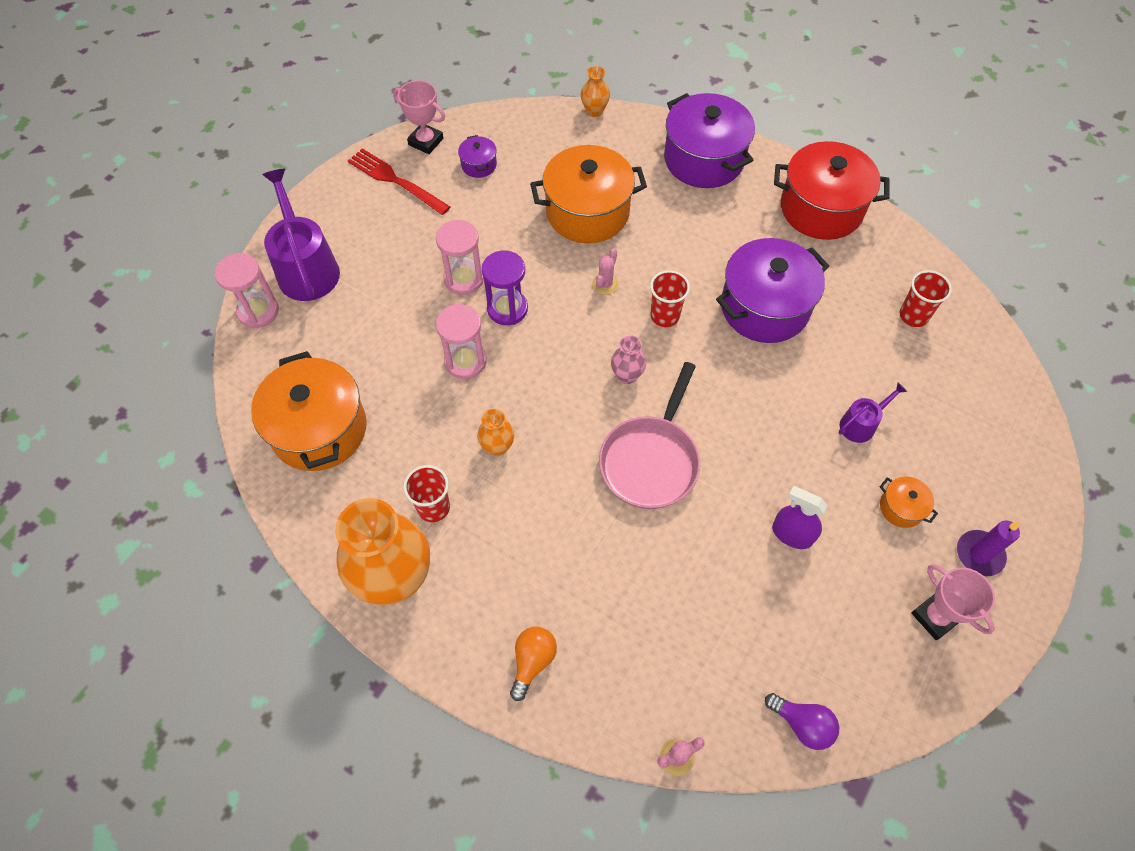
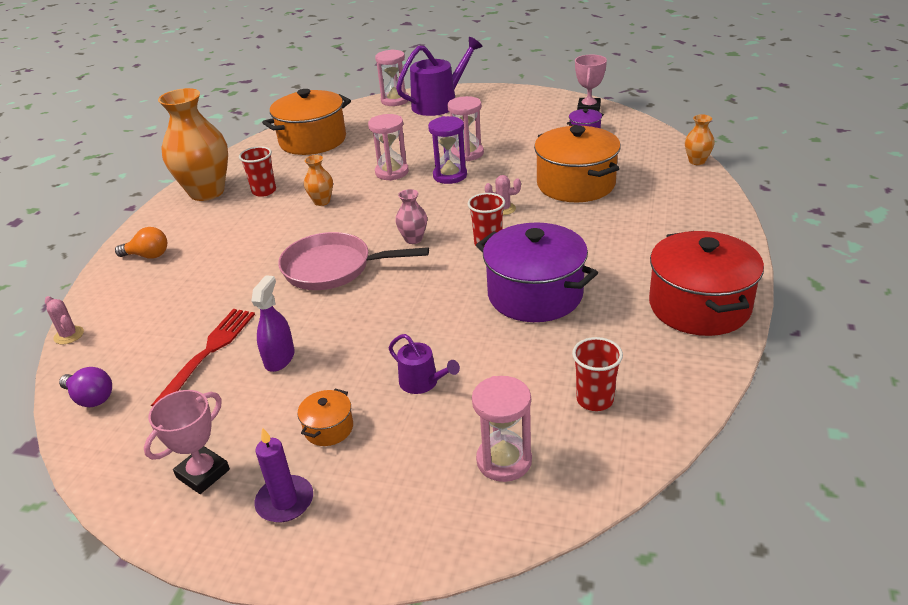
camera: 75 degrees right, 25 degrees down
red fork [348,148,450,215] -> red fork moved to [151,309,255,407]
purple pot [664,93,755,188] -> none
purple light bulb [765,693,839,750] -> purple light bulb turned 75 degrees counterclockwise [59,367,112,407]
none -> pink hourglass [472,376,532,482]

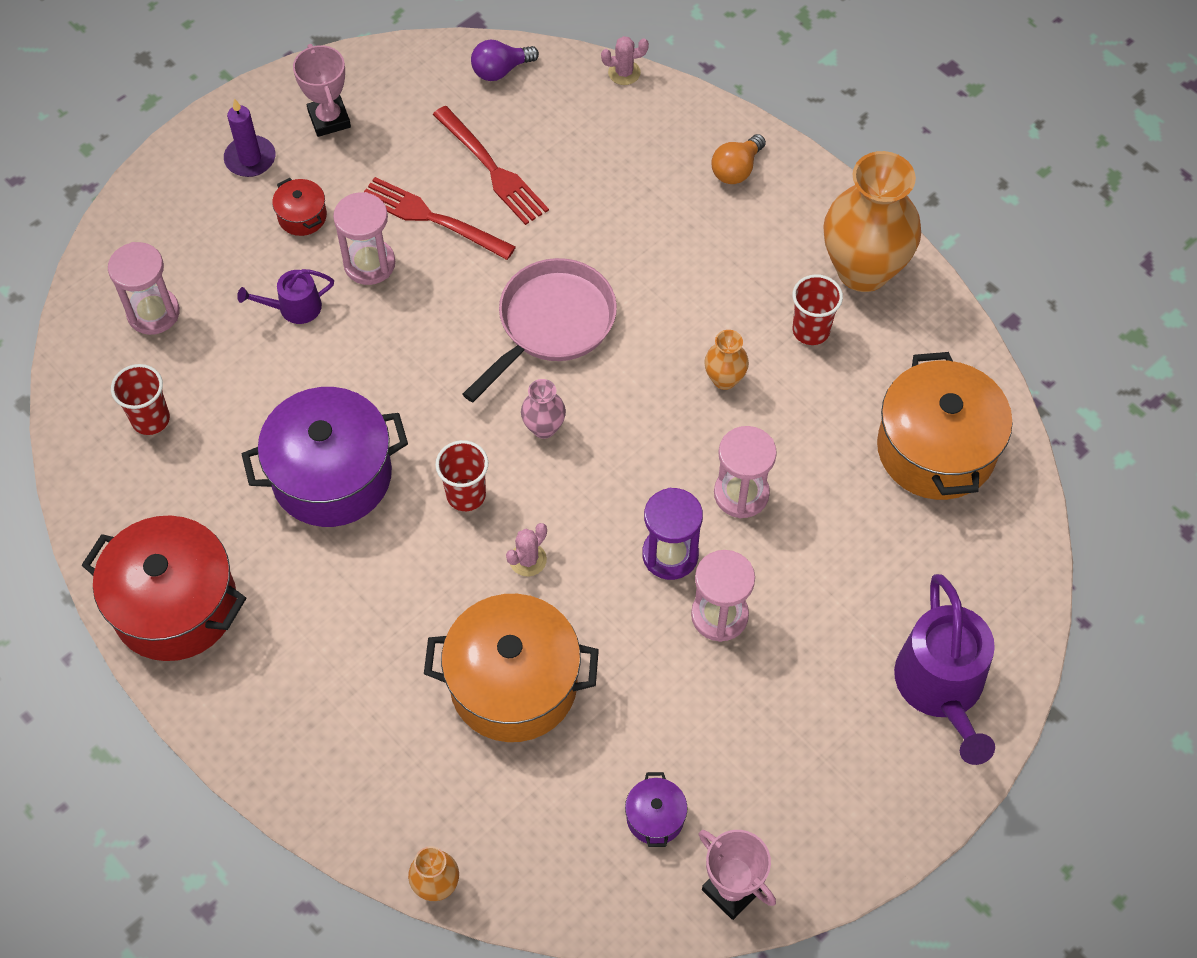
camera: 120 degrees right, 25 degrees up
purple spray bottle [251,275,295,372] -> red fork [364,177,516,260]
orange pot [297,388,353,446] -> red pot [272,178,327,236]
pink hourglass [375,49,409,106] -> pink hourglass moved to [333,192,395,285]

